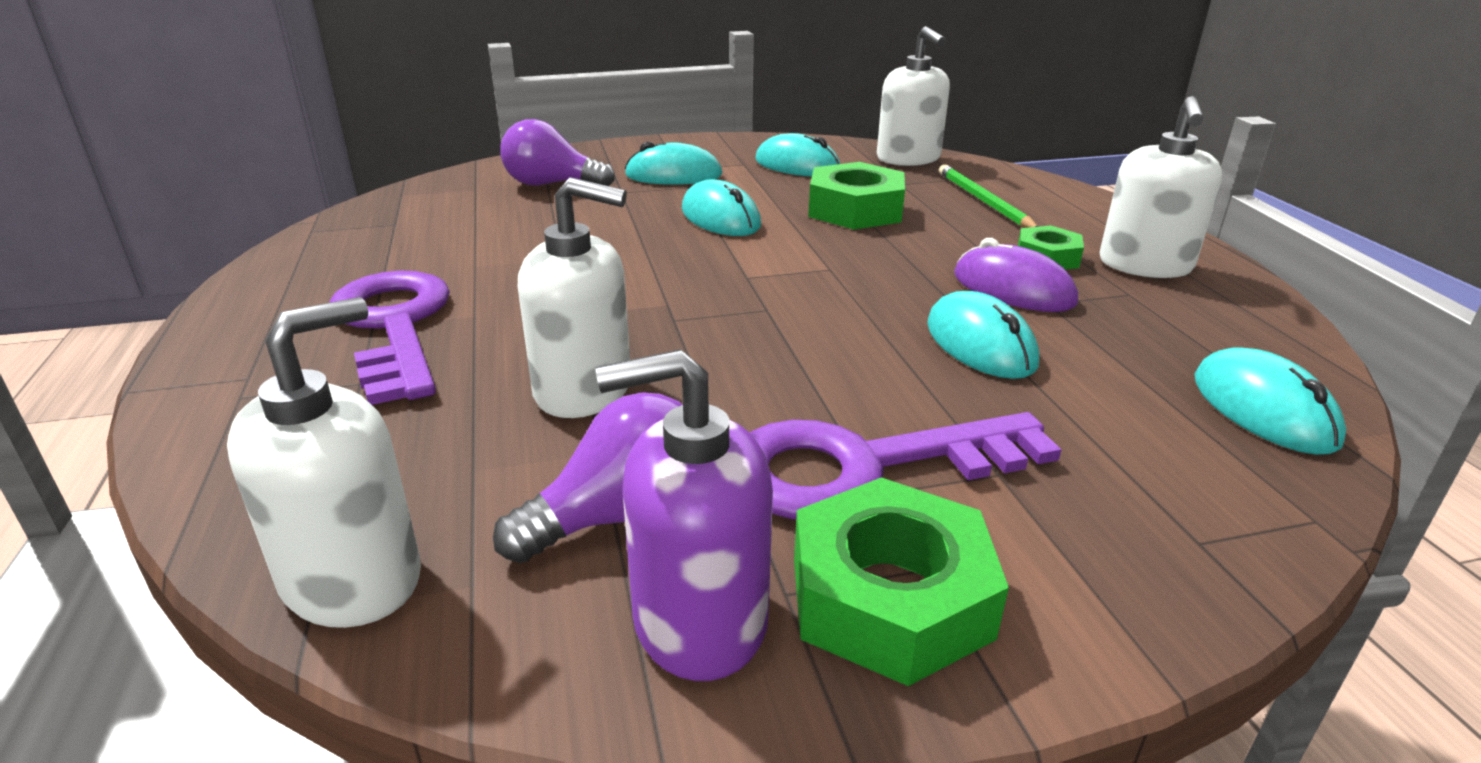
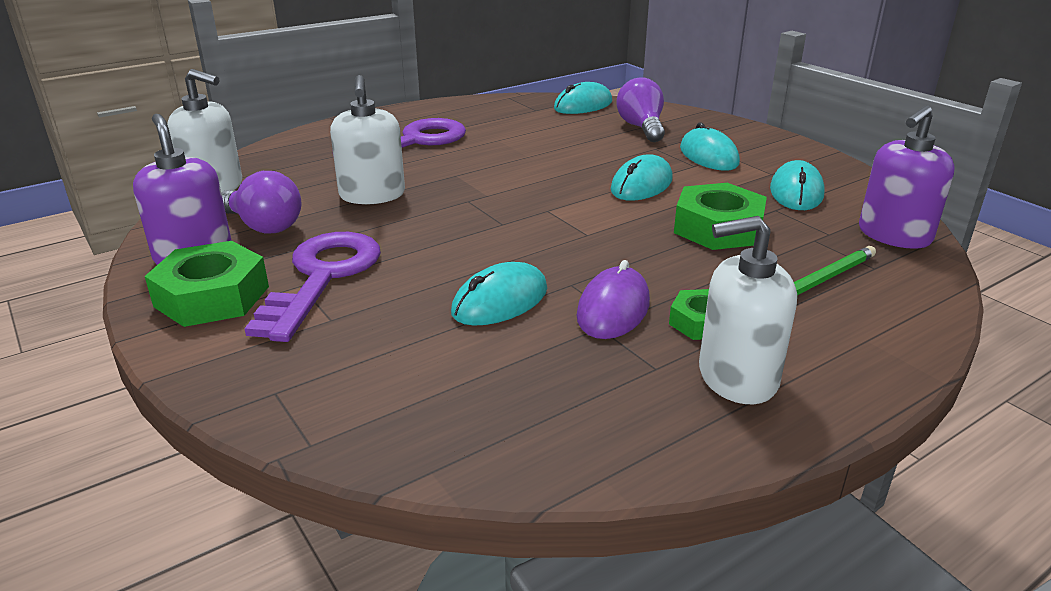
camera: 70 degrees right, 0 degrees up
purple key [749,412,1062,520] -> purple key turned 45 degrees clockwise [244,232,381,342]
white soap dispenser [877,26,950,166] -> purple soap dispenser [859,105,955,249]
turquoise mouse [1195,347,1346,455] -> turquoise mouse moved to [554,82,612,114]

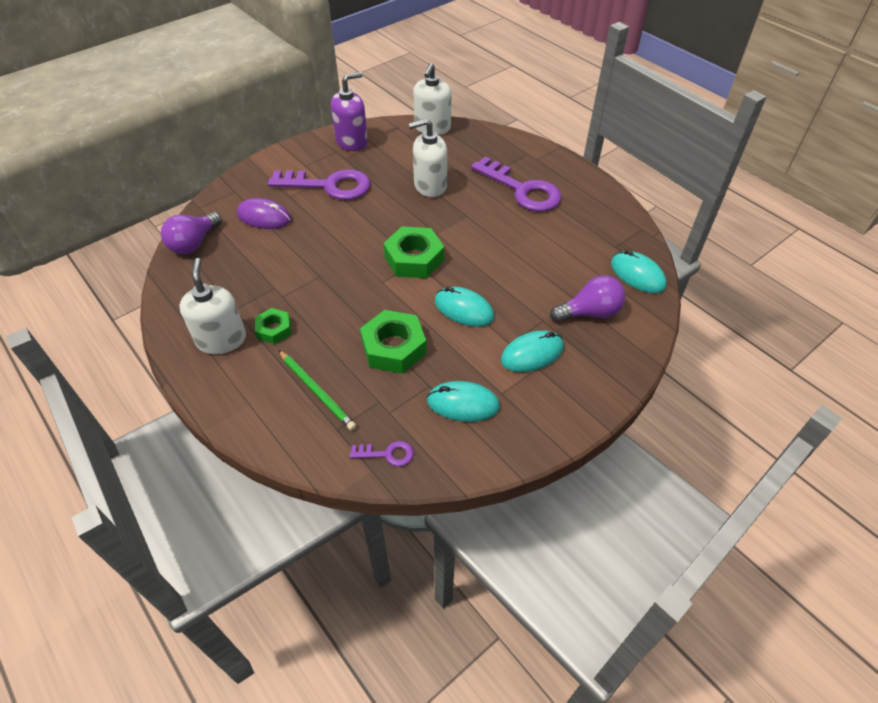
camera: 85 degrees right, 20 degrees up
green nut [145,241,269,327] -> green nut moved to [383,227,444,278]
purple light bulb [221,171,301,234] -> purple light bulb moved to [161,212,222,254]
turquoise mouse [451,262,547,326] -> none
purple mouse [576,260,650,339] -> purple mouse moved to [237,198,291,229]
purple soap dispenser [859,105,955,249] -> purple key [349,441,414,466]

